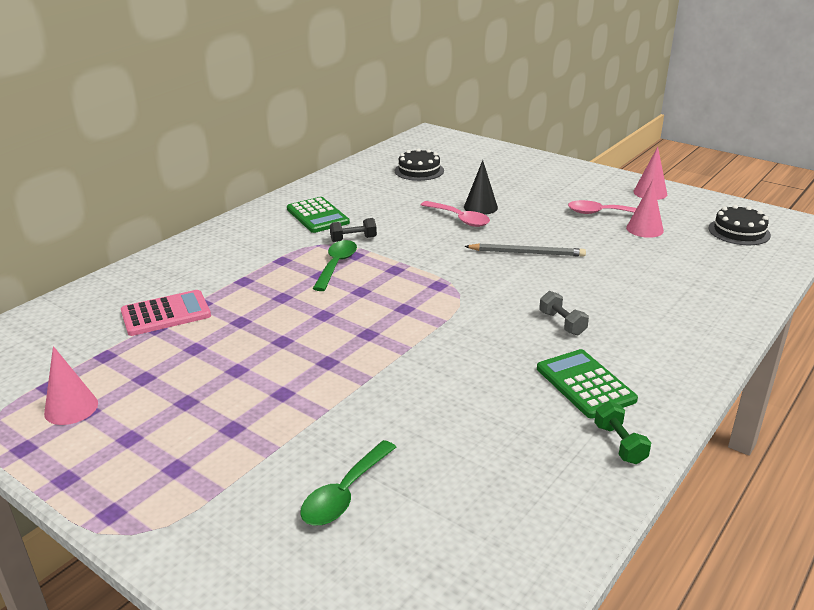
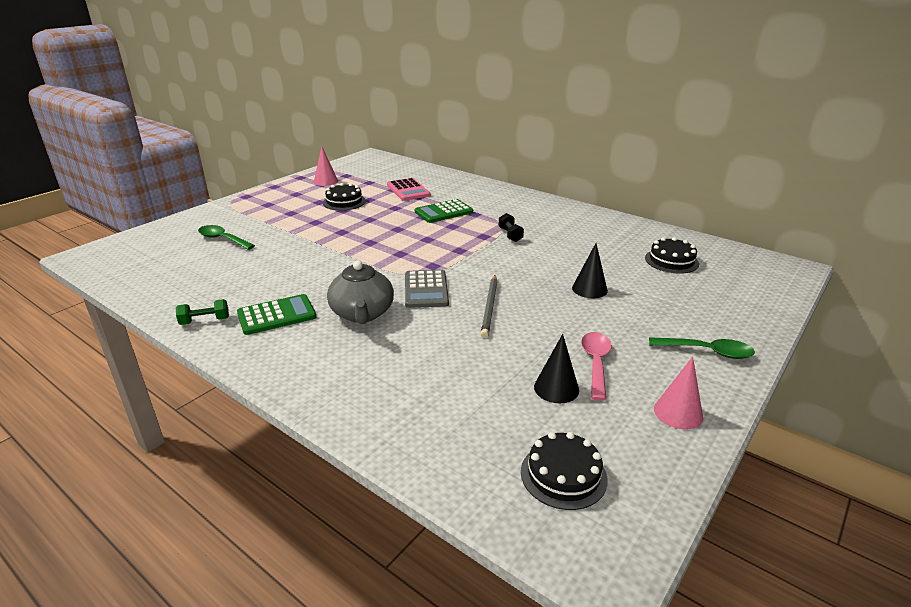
camera: 90 degrees right, 0 degrees up
green calculator [287,197,350,233] -> green calculator moved to [415,199,473,223]
green spoon [313,240,357,291] -> green spoon moved to [649,337,755,359]
pink spoon [421,201,490,227] -> none
grey dumbbell [539,291,589,335] -> grey teapot [327,261,394,324]
pink cone [626,180,664,238] -> black cone [534,334,579,403]
none -> black cake [323,183,366,210]
none -> grey calculator [405,270,449,308]

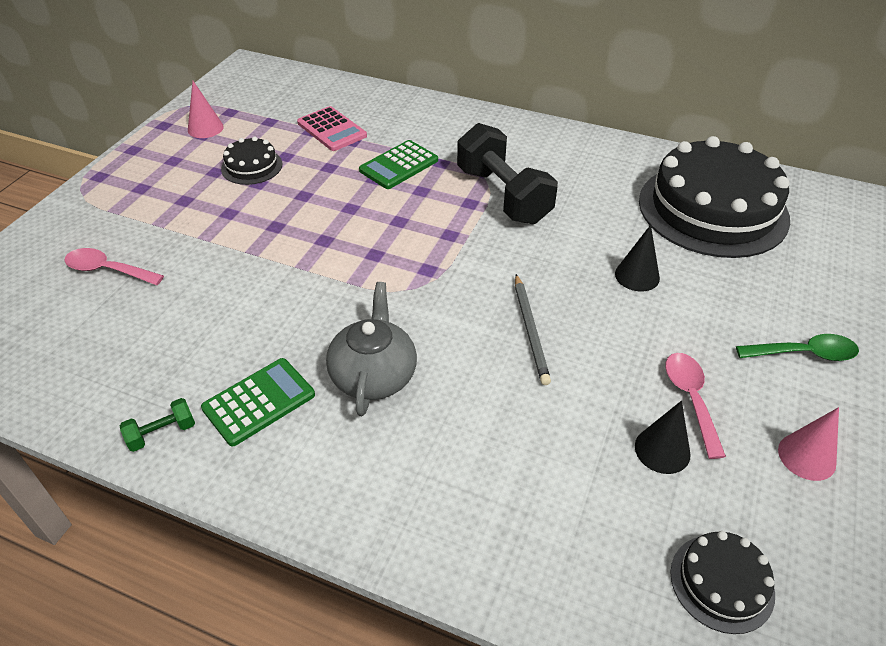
camera: 15 degrees left, 15 degrees up
green spoon [198,225,255,250] -> pink spoon [65,248,164,285]
grey teapot [327,261,394,324] -> grey teapot turned 150 degrees counterclockwise [326,282,417,416]
grey calculator [405,270,449,308] -> none
black dumbbell [499,213,524,242] -> black dumbbell [457,123,558,224], size x2.40
black cake [645,237,699,274] -> black cake [639,136,790,258], size x2.26

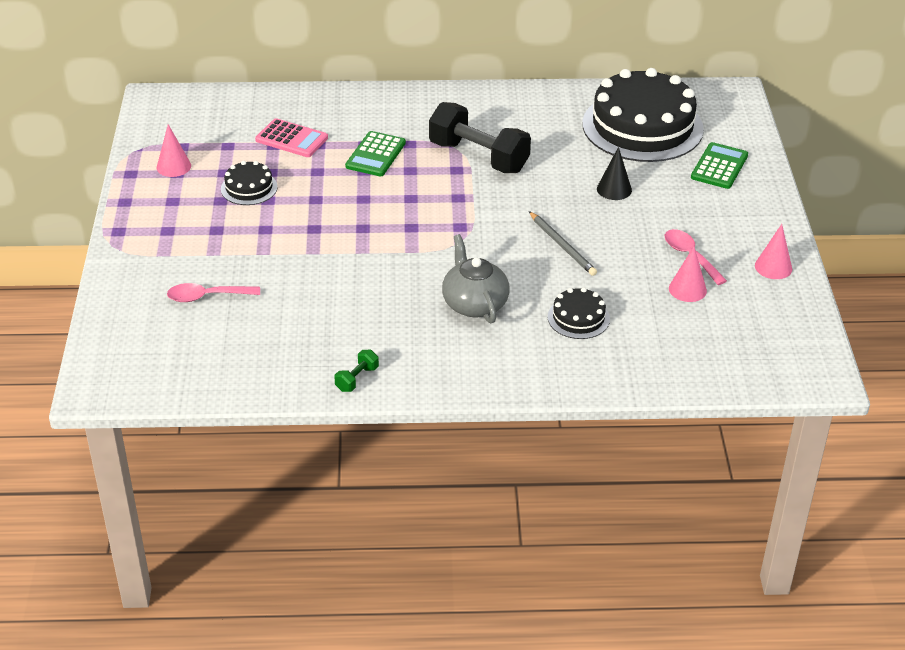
camera: 25 degrees left, 5 degrees down
green calculator [201,358,315,446] -> green calculator moved to [691,142,748,189]
black cone [635,401,691,474] -> pink cone [669,246,707,302]
black cake [670,531,775,634] -> black cake moved to [548,287,610,339]
green spoon [736,334,859,361] -> none

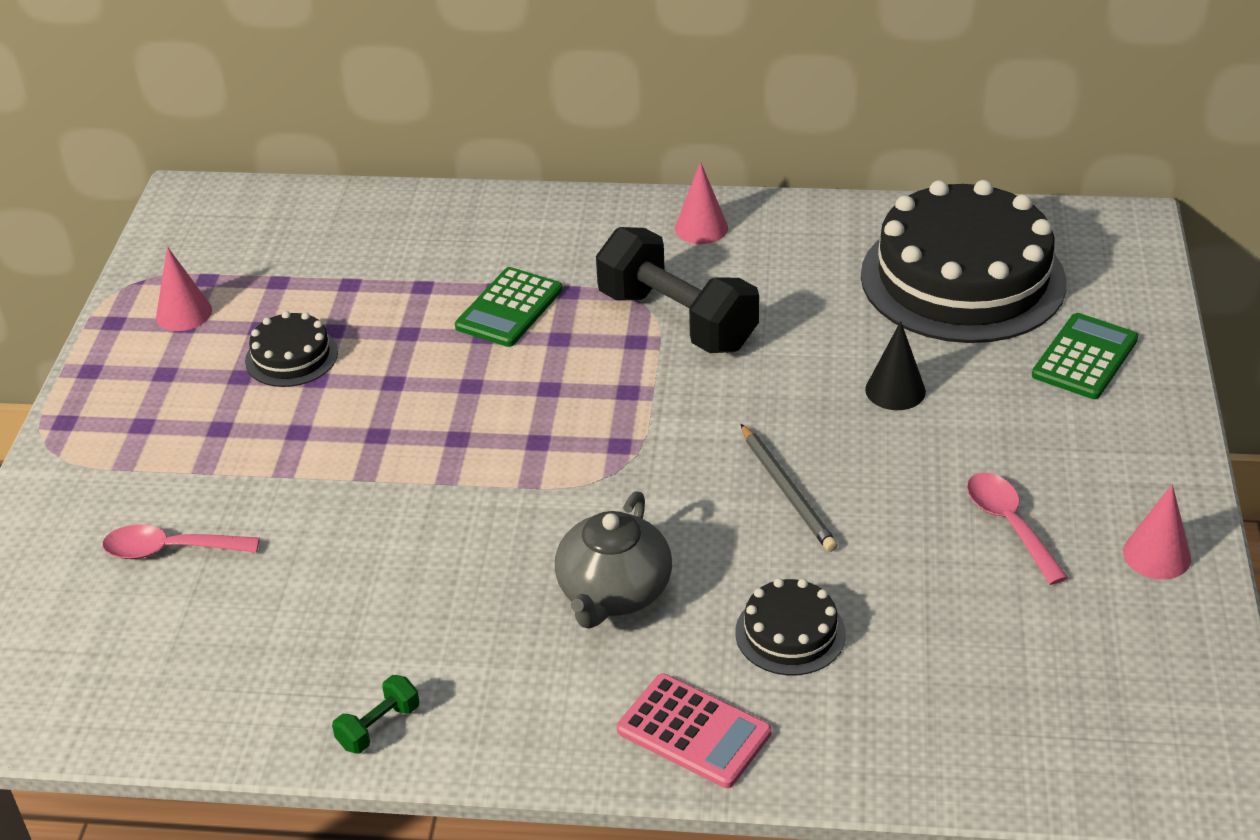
camera: 10 degrees right, 0 degrees up
pink calculator [255,118,328,157] -> pink calculator moved to [617,674,772,788]
grey teapot [442,234,510,324] -> grey teapot turned 150 degrees counterclockwise [555,491,672,629]
pink cone [669,246,707,302] -> pink cone moved to [675,162,728,244]

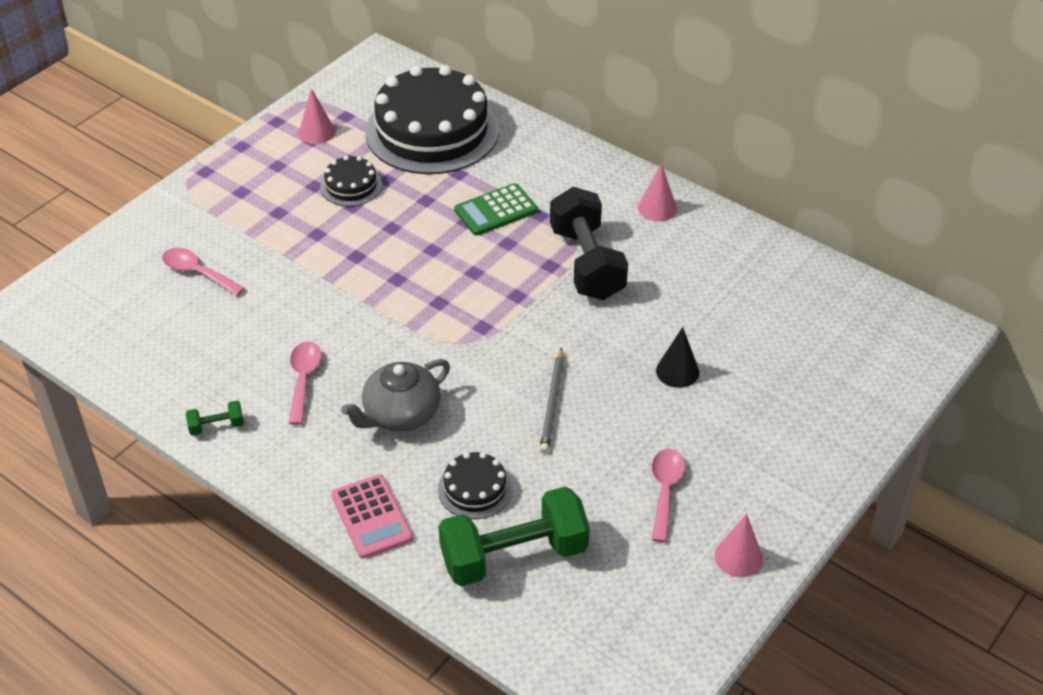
camera: 30 degrees right, 5 degrees up
black cake [861,180,1066,343] -> black cake moved to [365,65,499,174]
green calculator [1032,313,1138,399] -> none
none -> pink spoon [289,342,322,425]
none -> green dumbbell [439,487,590,586]

